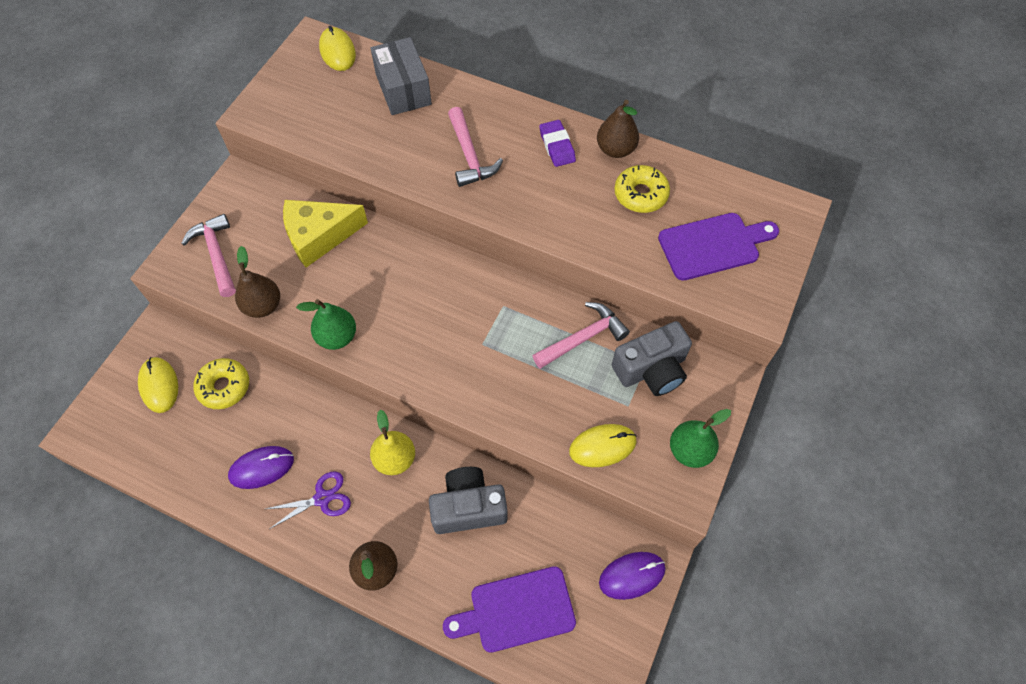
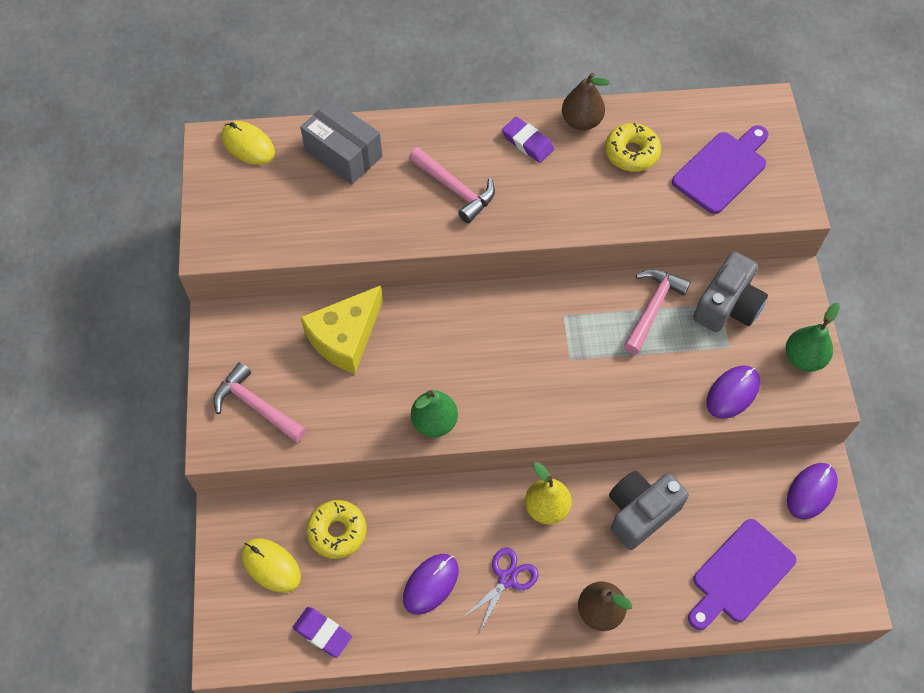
camera: 30 degrees left, 0 degrees up
brown pear [235,246,280,318] -> none
yellow mouse [569,424,637,467] -> purple mouse [707,365,760,419]
none -> purple eraser [292,607,352,658]

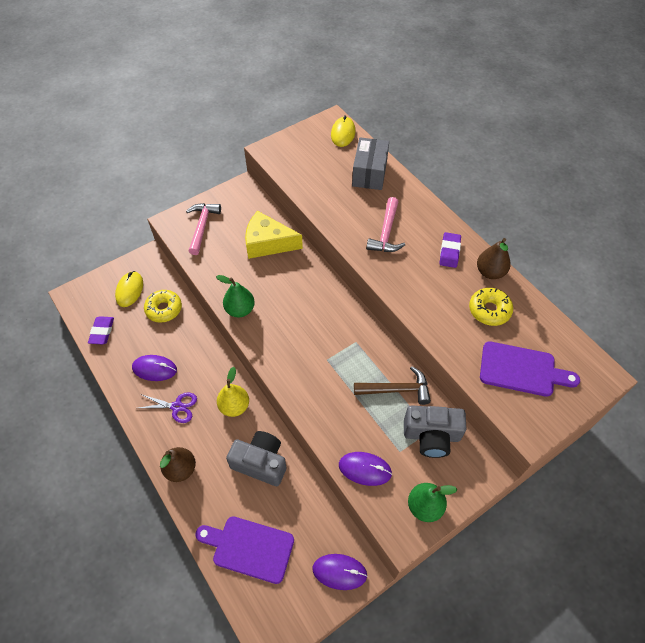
camera: 60 degrees right, 5 degrees down
pink hammer [624,269,691,354] -> brown hammer [354,366,431,405]

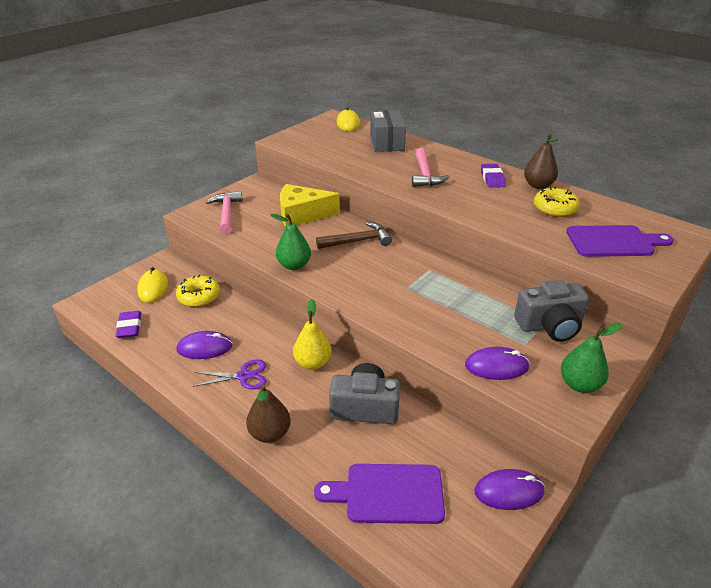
camera: 15 degrees left, 20 degrees down
brown hammer [354,366,431,405] -> brown hammer moved to [316,222,392,249]

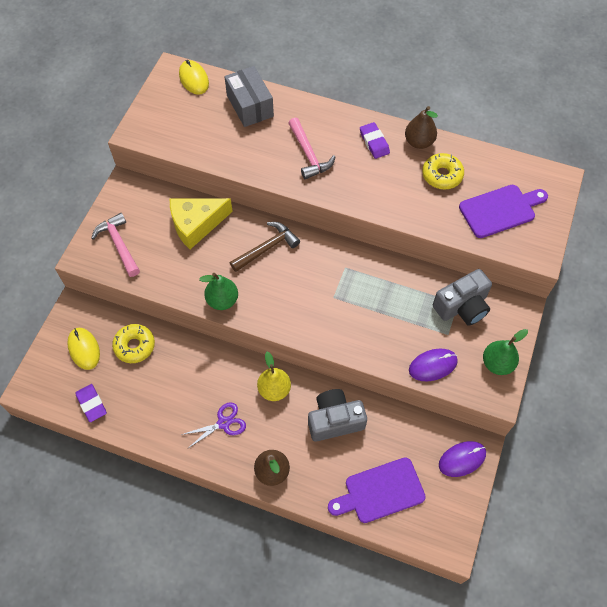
camera: 20 degrees left, 25 degrees up
purple mouse [177,331,233,359] -> none

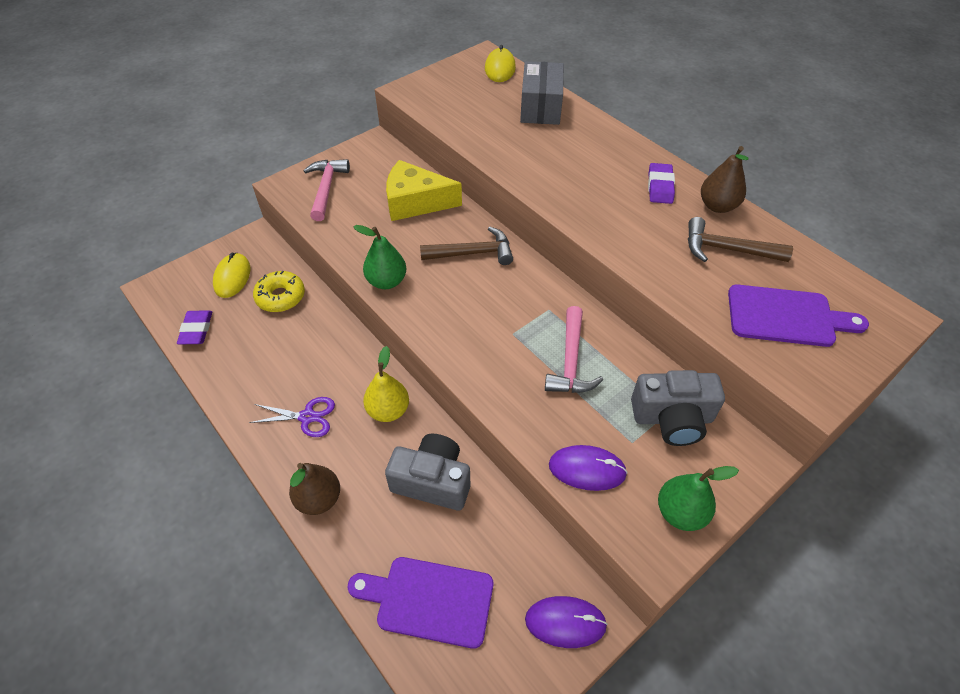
camera: 30 degrees right, 10 degrees down
pink hammer [288,118,335,179] -> pink hammer moved to [545,306,603,393]
yellow donut [422,153,464,189] -> brown hammer [688,217,793,262]

